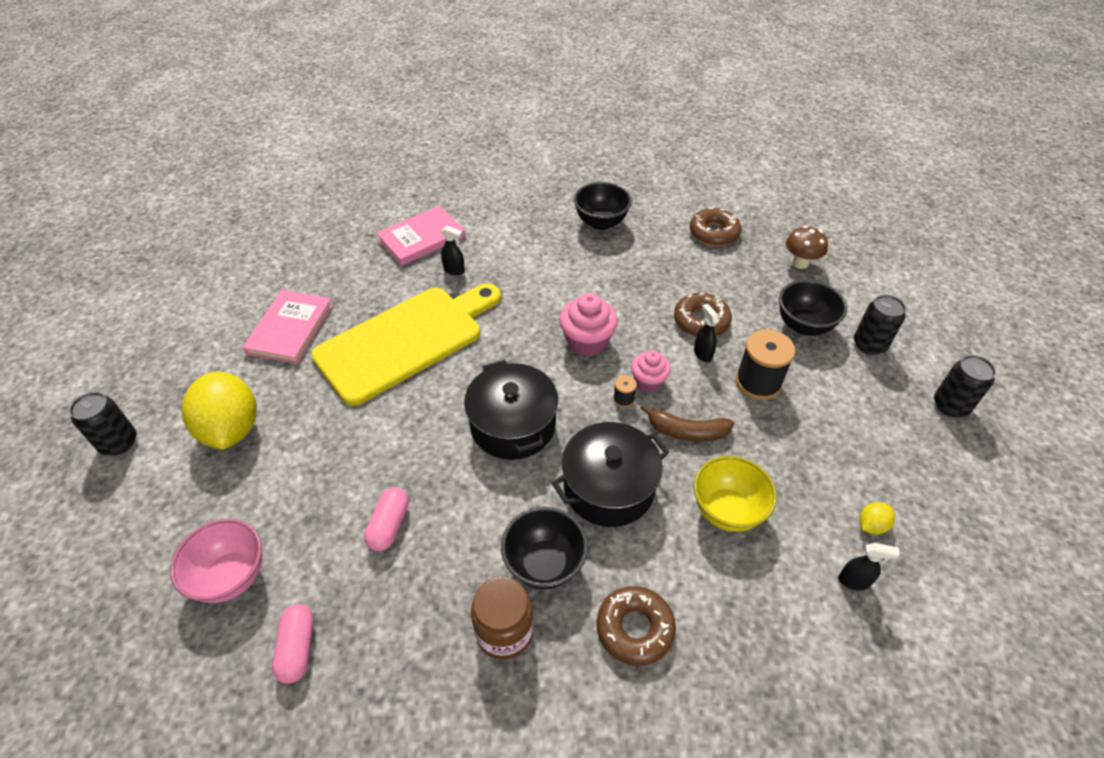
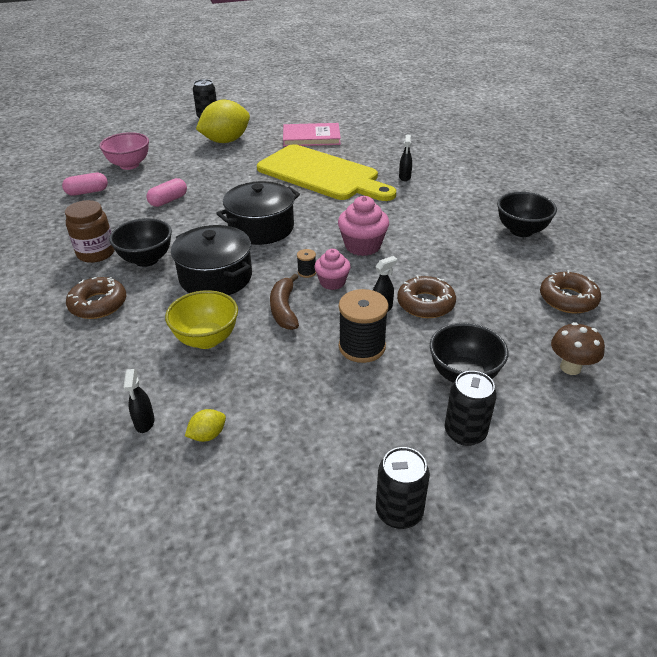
camera: 75 degrees right, 10 degrees down
pink capsule [364,487,409,551] -> pink capsule turned 45 degrees counterclockwise [146,178,187,207]
pink book [376,205,466,266] -> none
yellow lemon [859,502,895,534] -> yellow lemon turned 75 degrees counterclockwise [185,409,226,442]

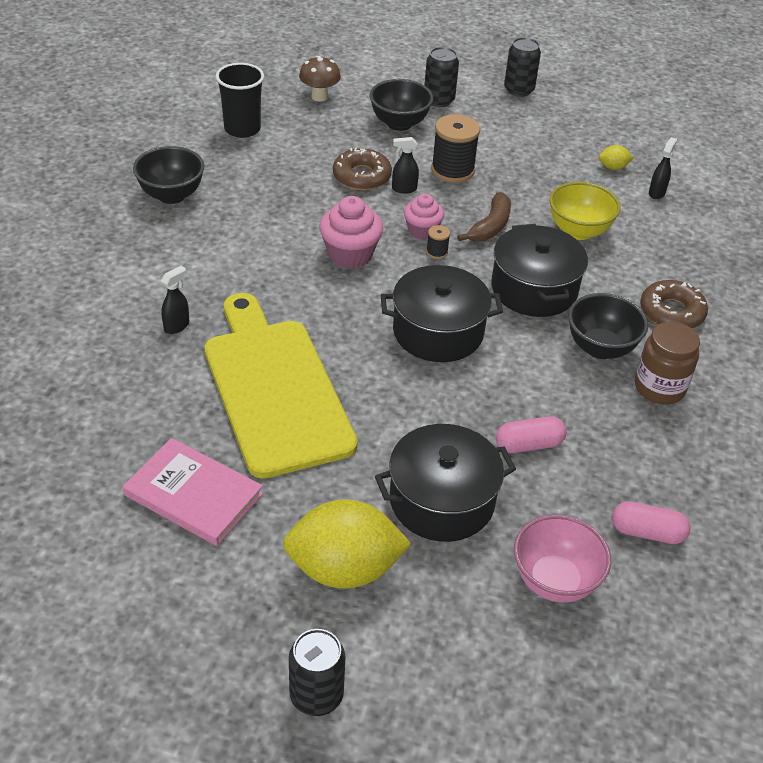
camera: 150 degrees left, 5 degrees up
brown donut [540,270,601,314] -> black cup [216,63,264,138]
none -> black pot [375,424,516,542]

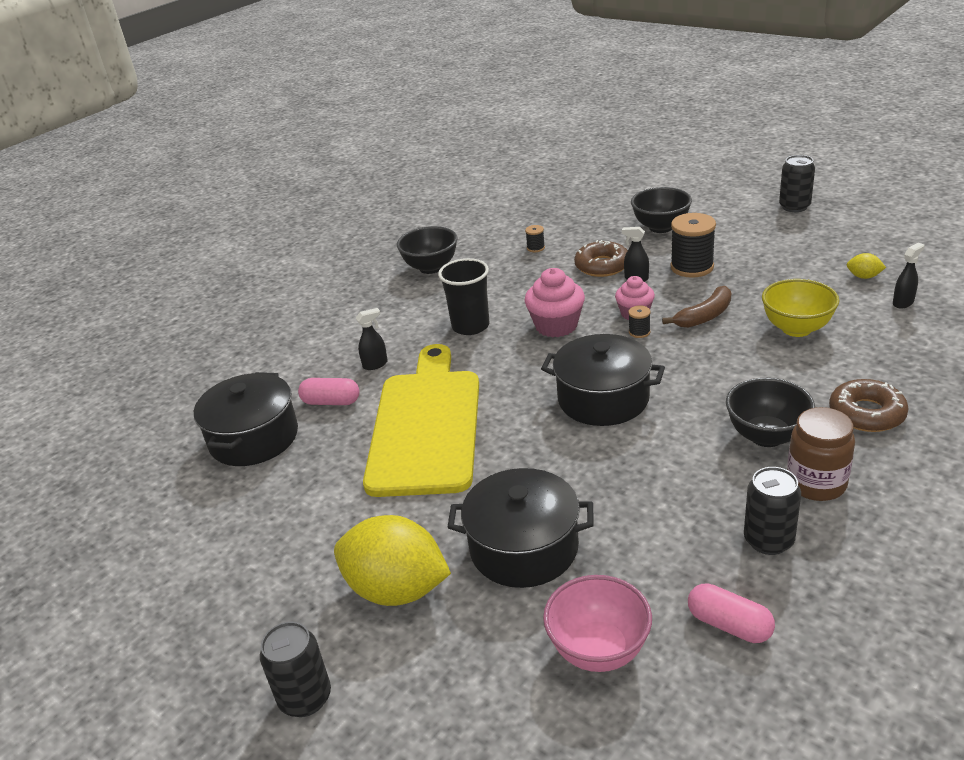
camera: 30 degrees right, 10 degrees down
pink book [123,438,263,546] -> none
black cup [216,63,264,138] -> black cup moved to [438,258,490,335]
brown mushroom [299,56,341,102] -> none
black can [425,47,459,107] -> black can moved to [744,467,801,555]
black pot [491,224,588,317] -> black pot moved to [194,372,298,466]
pink capsule [496,416,566,453] -> pink capsule moved to [298,378,360,405]
none -> black spool [525,225,545,252]

